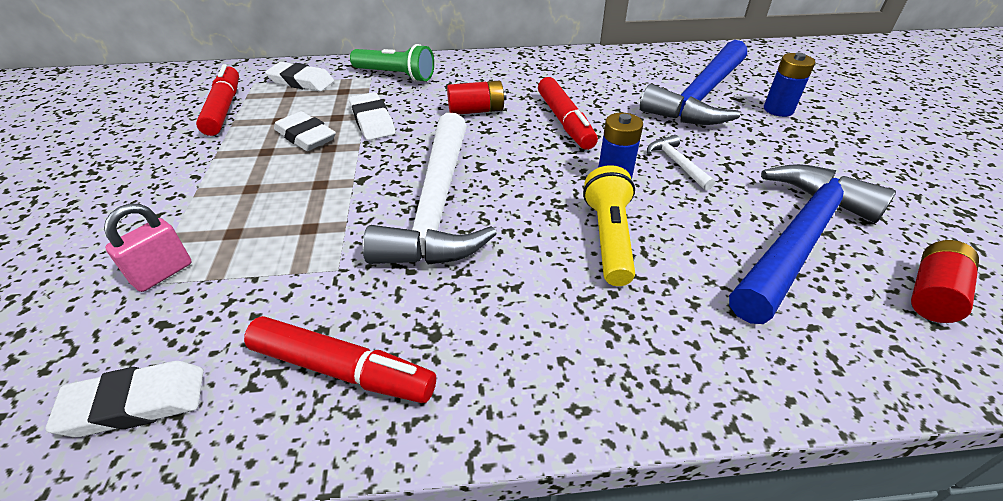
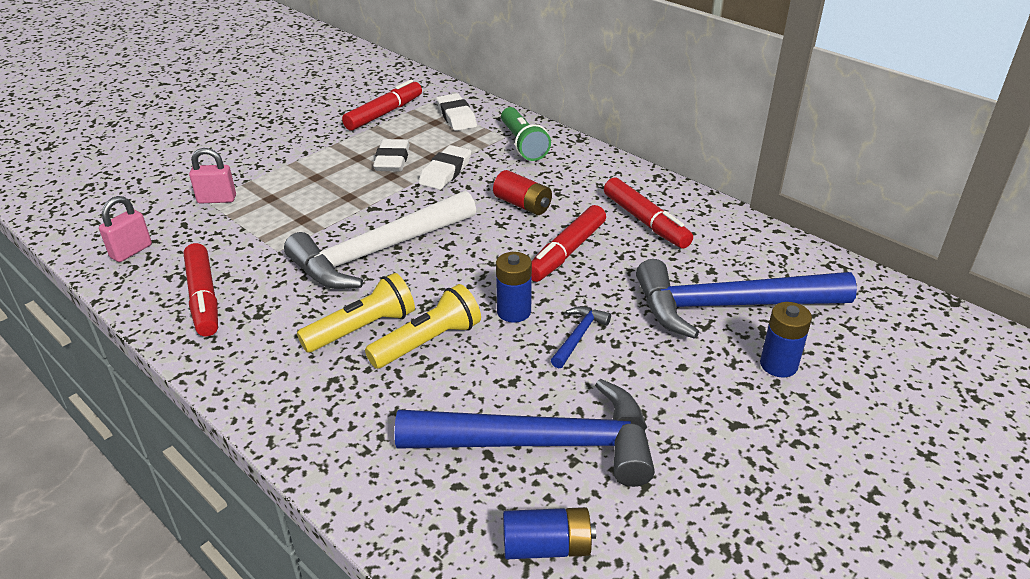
camera: 50 degrees right, 5 degrees down
white eraser [45,361,204,437] -> pink padlock [99,196,152,262]
white hammer [647,135,715,190] -> blue hammer [551,306,611,368]
red battery [911,240,979,323] -> blue battery [503,507,596,559]
none -> yellow flashlight [297,273,415,353]
none -> red marker [604,178,693,249]

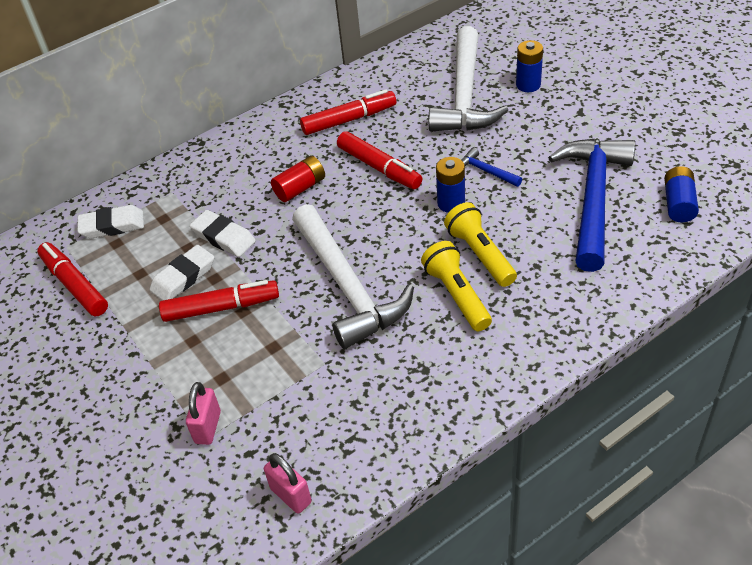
camera: 75 degrees left, 10 degrees up
red marker [184,243,218,337] -> red marker moved to [159,280,279,322]
white eraser [373,139,410,171] -> white eraser turned 60 degrees counterclockwise [149,245,214,301]
green flashlight [501,107,551,161] -> none
blue hammer [636,259,857,339] -> white hammer [429,26,508,131]

